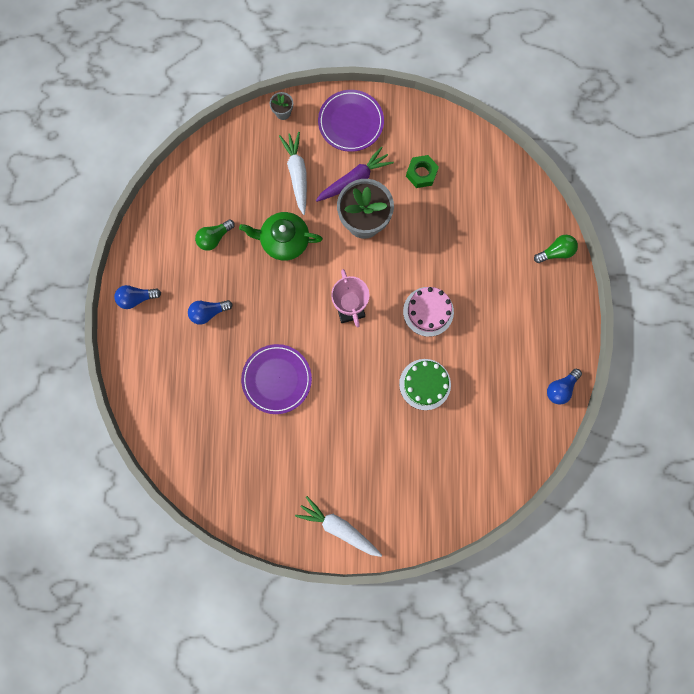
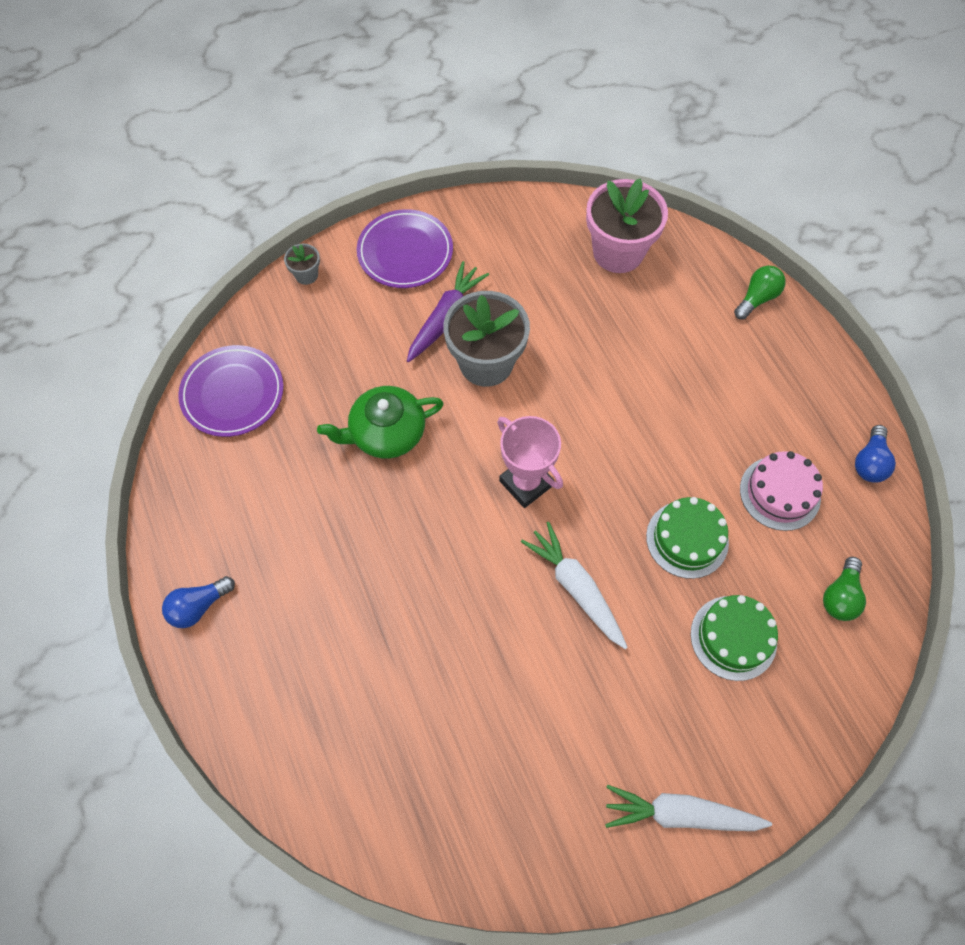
camera: 25 degrees left, 15 degrees down
blue light bulb [188,300,233,325] -> none
green light bulb [195,219,235,251] -> green light bulb moved to [823,557,866,621]
purple plate [241,344,312,414] -> purple plate moved to [178,345,284,437]
white carrot [279,132,307,215] -> white carrot moved to [521,522,628,649]
pink cake [403,287,454,337] -> pink cake moved to [740,451,823,531]
green nut [406,155,439,188] -> none
none -> pink flower pot [586,179,668,273]
none -> green cake [691,595,778,681]

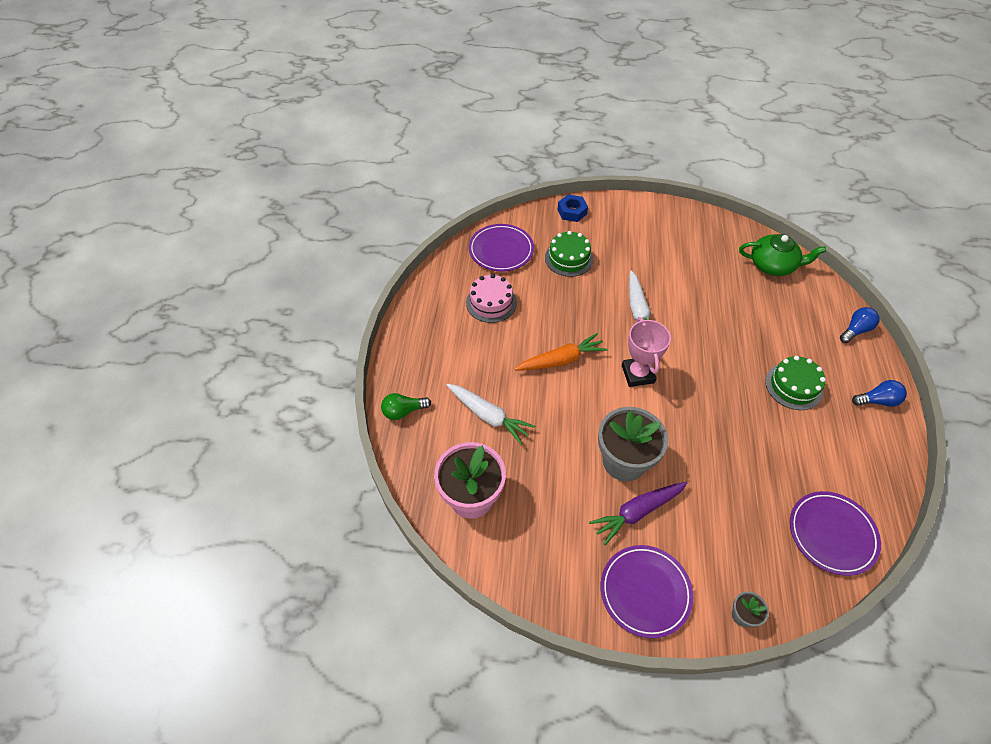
camera: 150 degrees left, 10 degrees down
green teapot [317,386,444,458] -> green teapot moved to [739,234,826,276]
white carrot [605,785,772,831] -> white carrot moved to [447,384,535,445]
green cake [646,497,729,579] -> green cake moved to [765,356,826,410]
green light bulb [823,557,866,621] -> purple plate [469,224,534,272]
blue light bulb [855,425,896,483] -> blue light bulb moved to [840,307,879,343]
none -> orange carrot [515,333,608,370]
none -> blue nut [557,194,588,222]

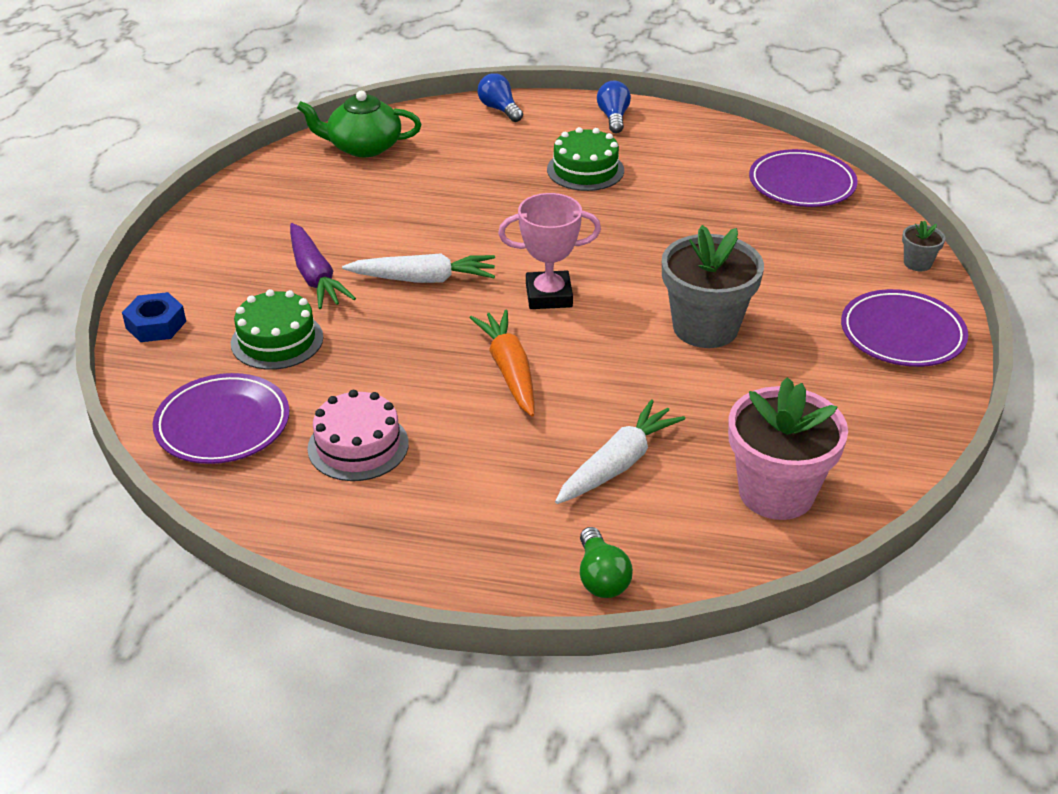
camera: 85 degrees left, 15 degrees down
purple carrot [589,482,687,545] -> purple carrot moved to [290,223,356,309]
green teapot [739,234,826,276] -> green teapot turned 105 degrees counterclockwise [297,91,421,157]

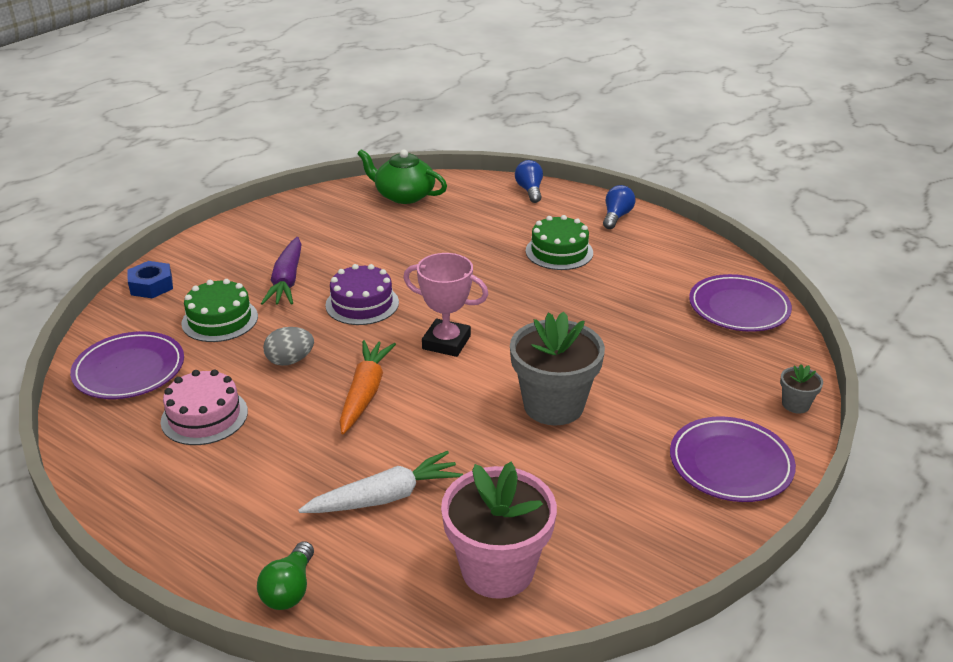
camera: 25 degrees right, 5 degrees down
white carrot [342,253,495,283] -> purple cake [325,264,399,325]
none -> grey egg [263,327,314,366]

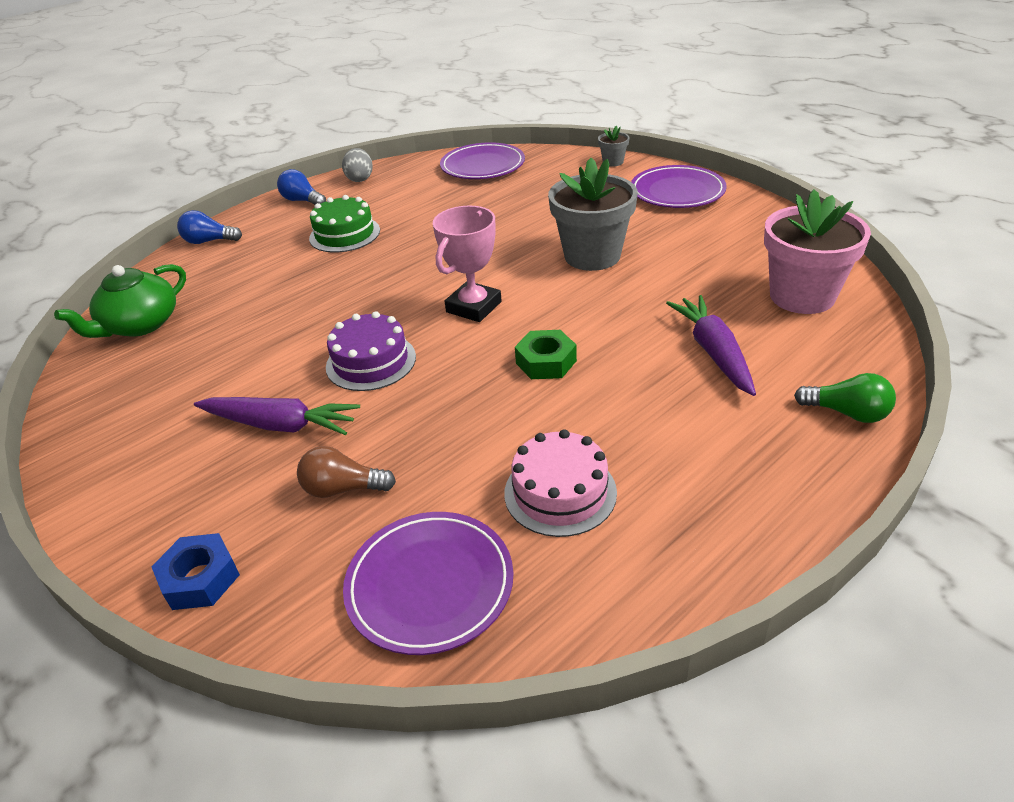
camera: 75 degrees left, 5 degrees up
green cake [181,279,258,342] -> brown light bulb [297,446,396,498]
grey egg [263,327,314,366] -> grey egg moved to [342,148,373,182]
white carrot [298,451,463,513] -> purple carrot [666,295,756,396]
orange carrot [339,340,396,434] -> green nut [515,330,577,379]

